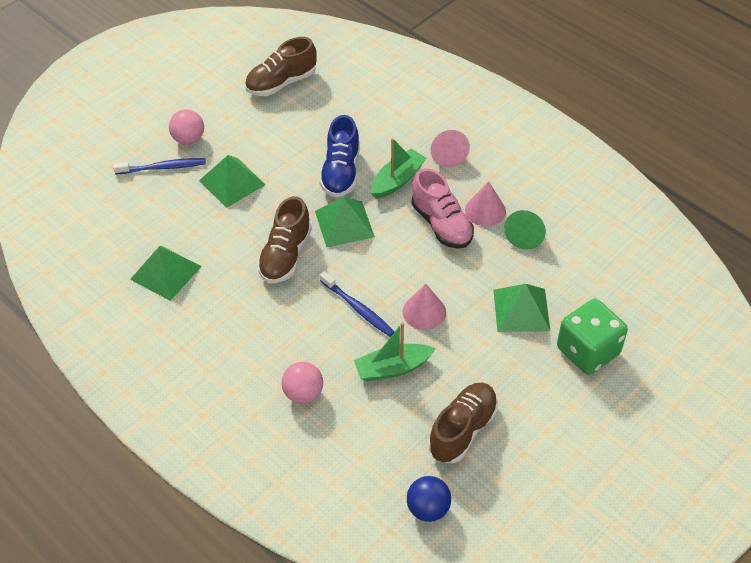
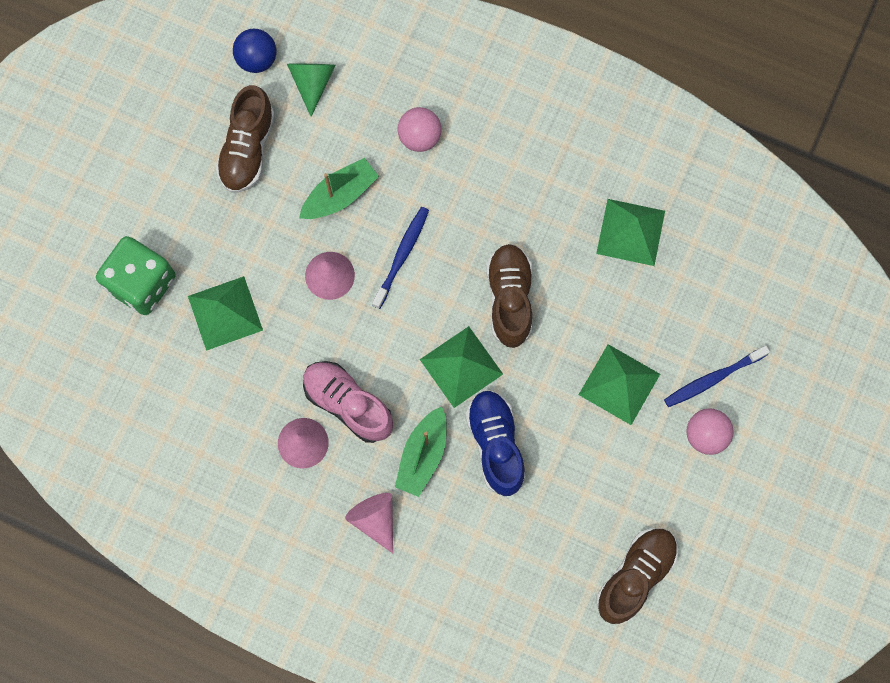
camera: 160 degrees right, 25 degrees up
blue toothbrush [320,271,394,337] -> blue toothbrush turned 90 degrees clockwise [372,207,429,309]
green cone [504,210,546,250] -> green cone moved to [287,64,336,117]

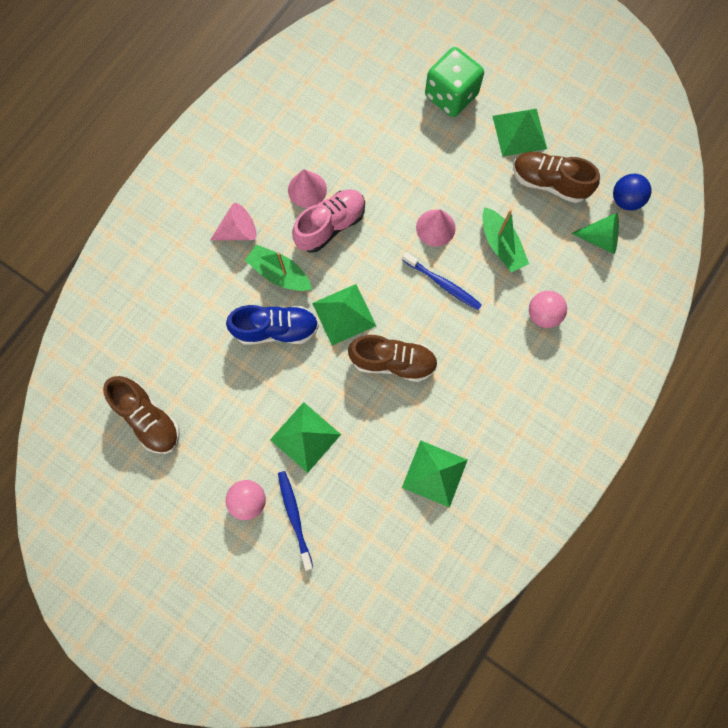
camera: 100 degrees right, 0 degrees up
green pyramid [188,276,263,351] -> green pyramid moved to [493,109,547,157]

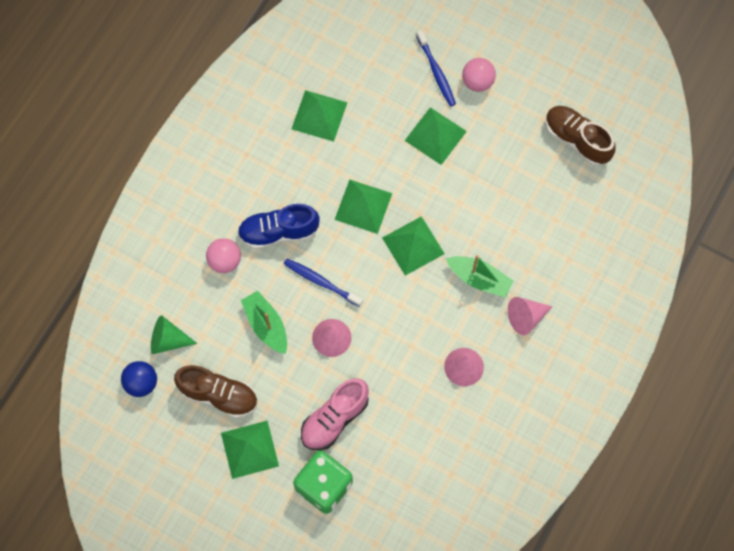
camera: 175 degrees right, 5 degrees down
blue shoe [226,305,319,345] -> blue shoe moved to [237,204,320,249]
pink shoe [292,189,365,253] -> pink shoe moved to [301,378,369,450]
brown shoe [348,335,438,382] -> green pyramid [334,179,392,234]

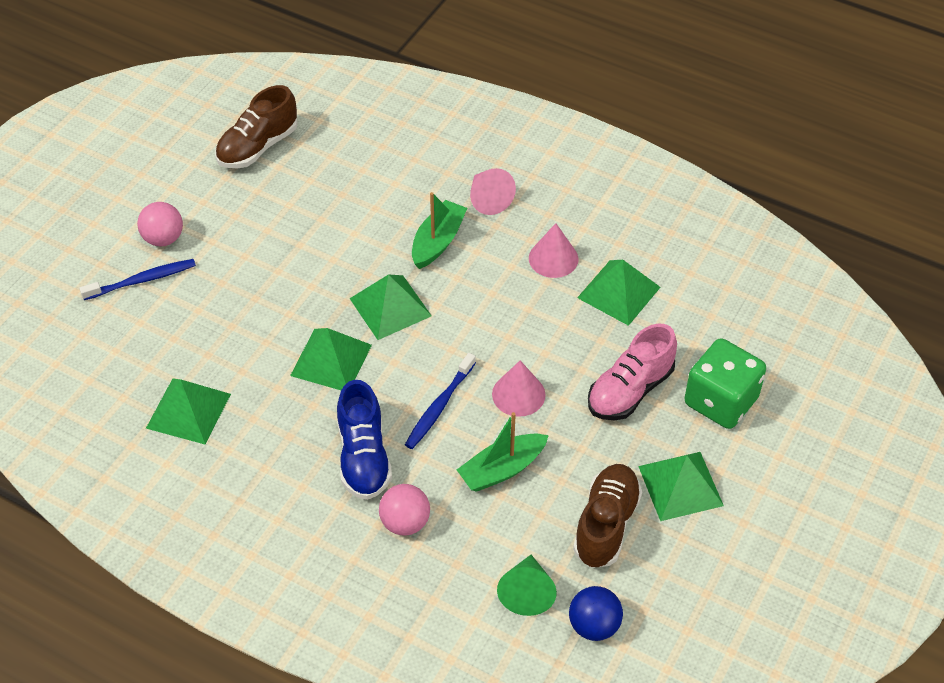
camera: 90 degrees left, 20 degrees down
pink shoe [301,378,369,450] -> pink shoe turned 90 degrees clockwise [588,323,677,420]
green pyramid [405,107,467,165] -> green pyramid moved to [577,260,661,326]

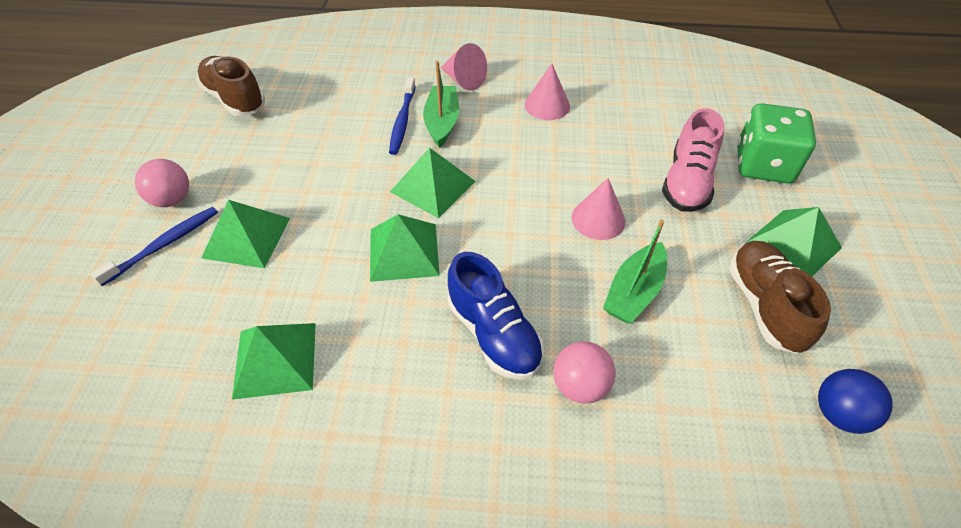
camera: 25 degrees left, 0 degrees up
brown shoe [215,85,297,168] -> brown shoe turned 120 degrees clockwise [196,56,265,116]
blue toothbrush [405,353,476,449] -> blue toothbrush moved to [389,77,416,155]
green cone [497,555,557,616] -> none
green pyramid [577,260,661,326] -> green pyramid moved to [201,200,290,268]

